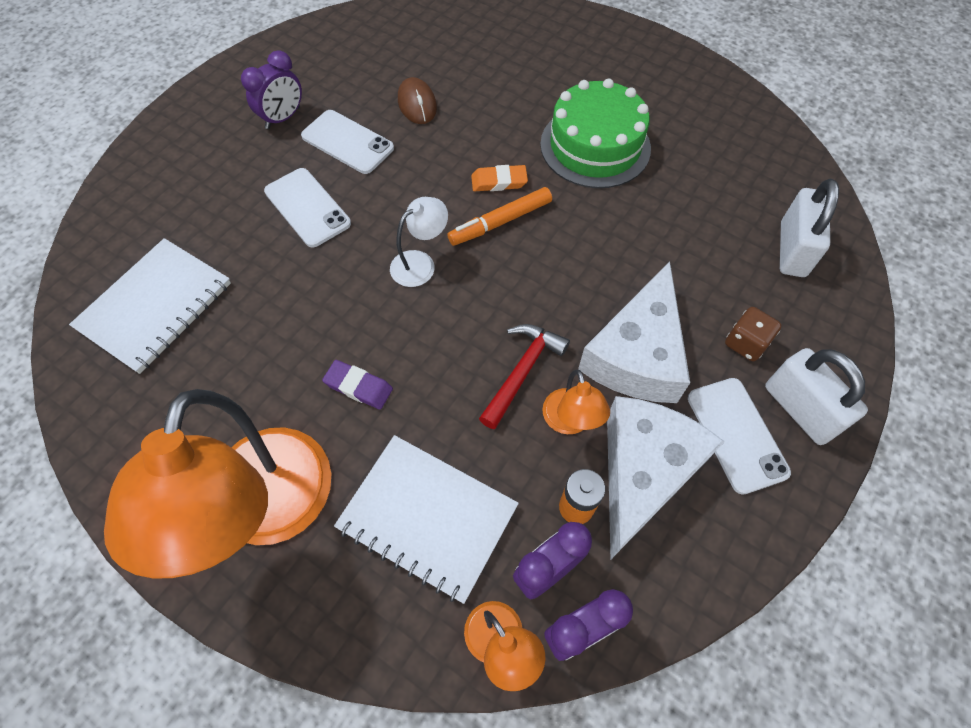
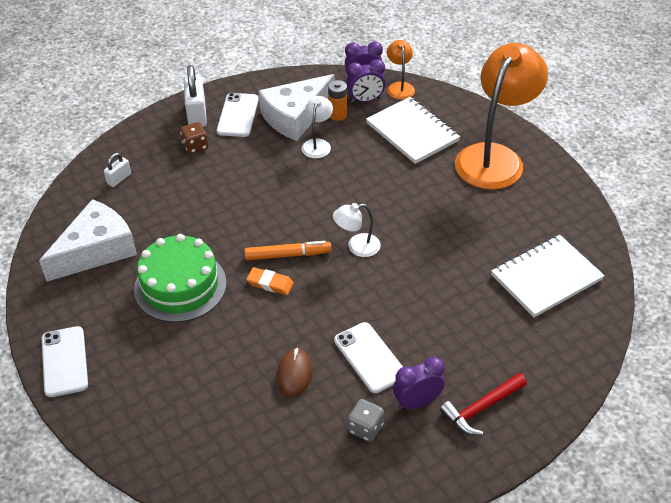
camera: 155 degrees left, 15 degrees down
white phone [264,168,351,248] -> white phone moved to [42,326,88,397]
purple eraser [322,360,393,409] -> none
red hammer [479,324,570,429] -> red hammer moved to [440,373,527,435]
orange lamp [542,369,610,434] -> white lamp [302,96,333,159]
white cheese [578,262,690,403] -> white cheese moved to [39,199,137,281]
white padlock [780,179,839,277] -> white padlock [104,153,131,187], size x0.54
none -> grey dice [348,399,384,442]

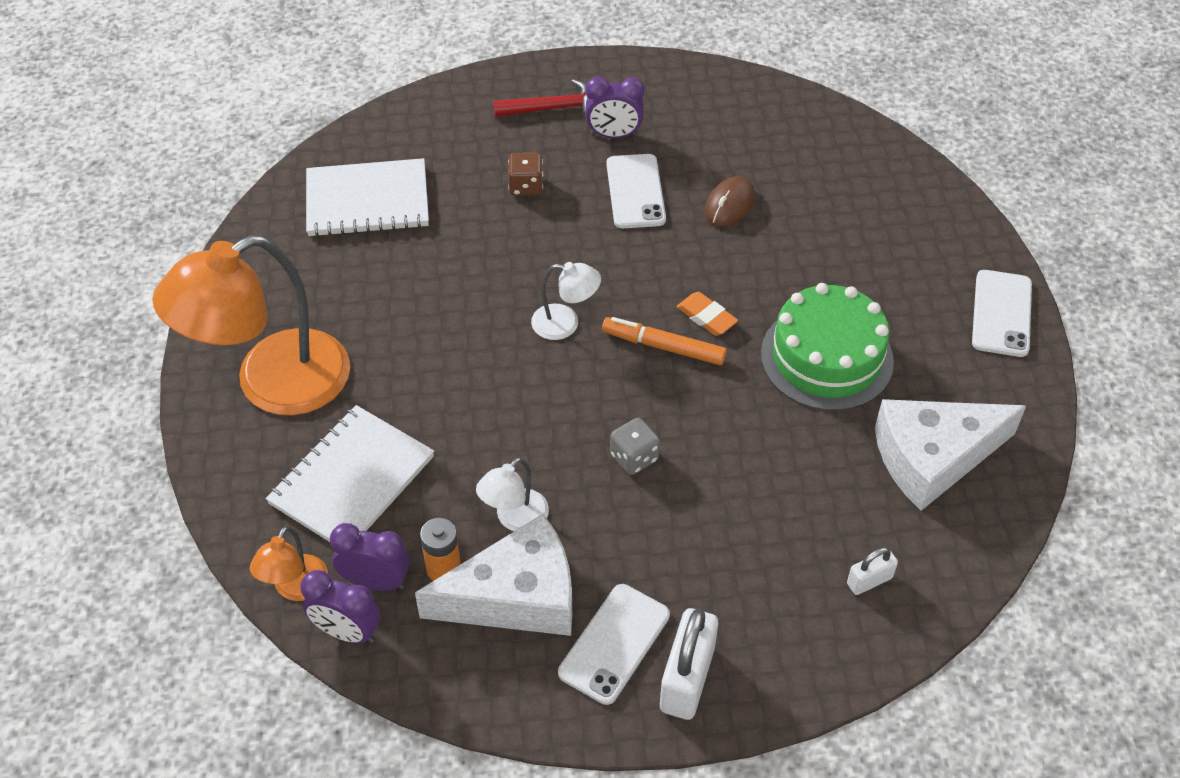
camera: 155 degrees left, 5 degrees up
brown dice [180,122,208,154] -> brown dice moved to [508,153,543,196]
grey dice [348,399,384,442] -> grey dice moved to [610,418,660,475]
white notebook [366,97,460,164] -> white notebook turned 45 degrees clockwise [266,405,434,542]

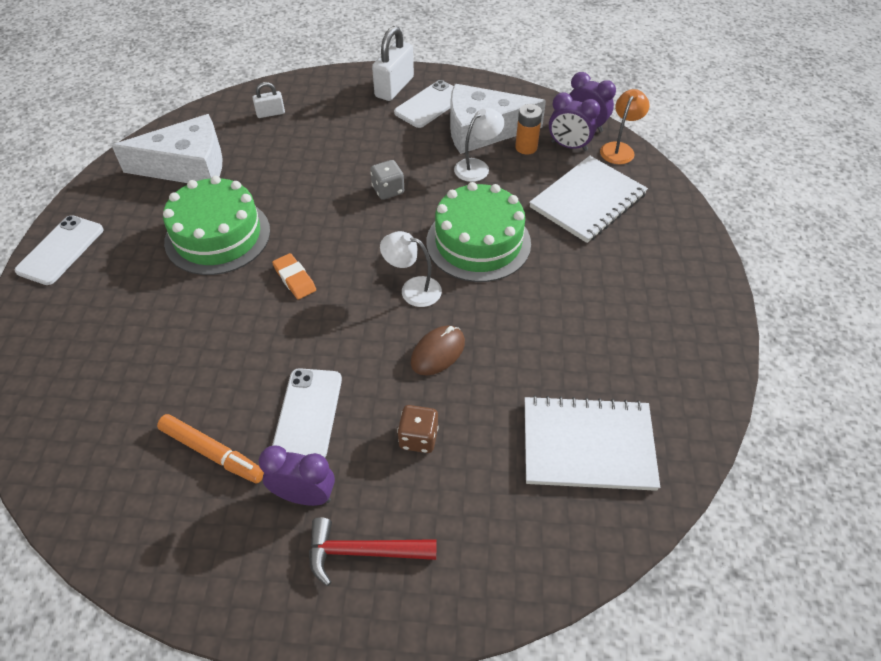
camera: 170 degrees left, 0 degrees up
orange lamp [152,235,350,416] -> none
orange marker [602,317,727,365] -> orange marker moved to [157,414,264,483]
brown mouse [705,176,755,227] -> brown mouse moved to [411,326,465,376]
none -> green cake [426,182,531,282]

